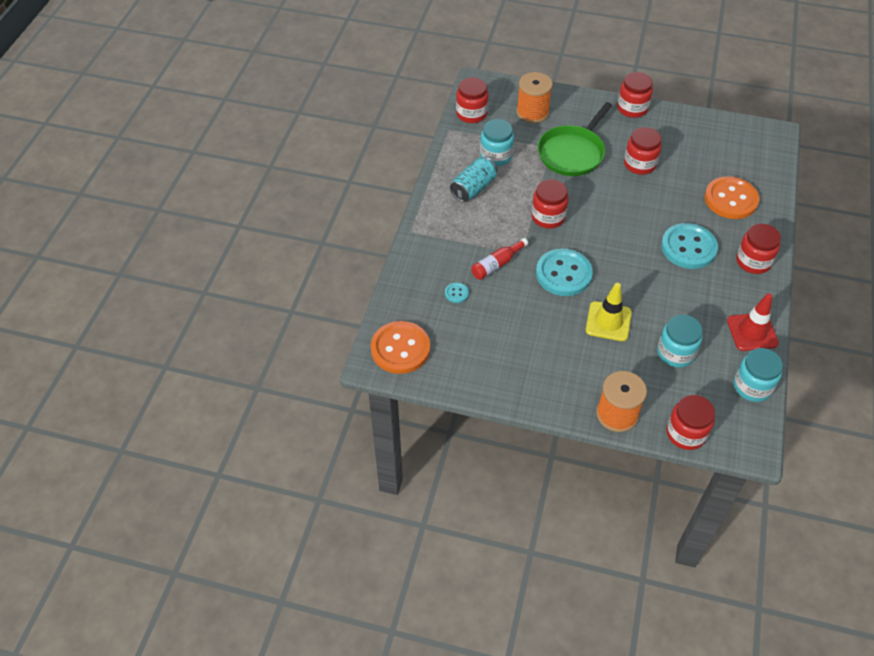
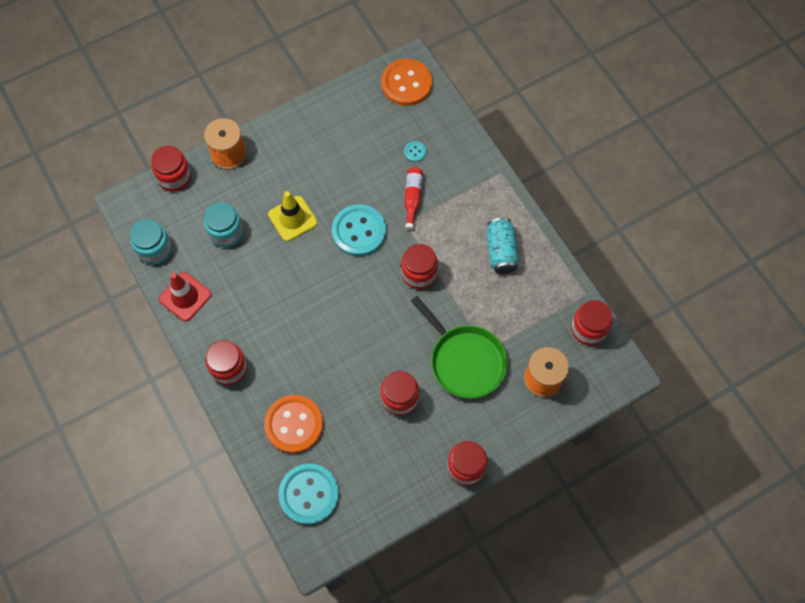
camera: 135 degrees right, 15 degrees up
turquoise jar [480,119,514,166] -> none
green pan [538,102,612,176] -> green pan turned 150 degrees clockwise [411,296,508,399]
turquoise button [661,223,718,269] -> turquoise button moved to [278,464,339,525]

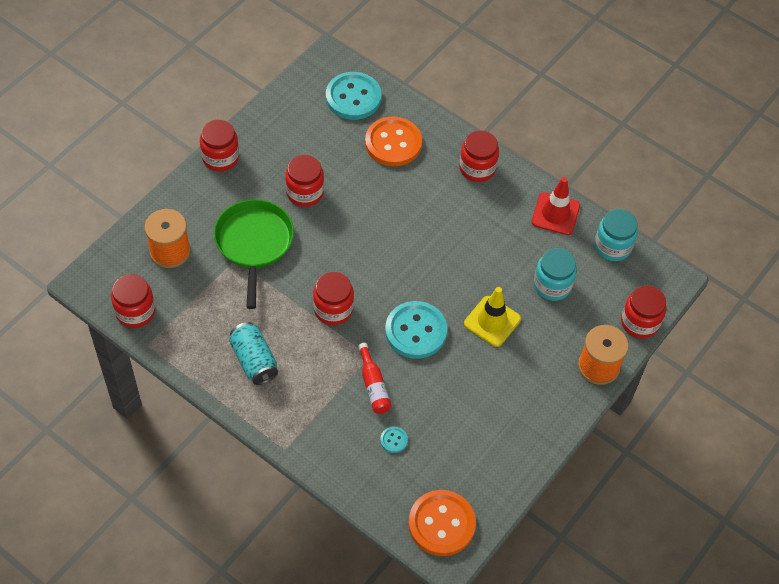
camera: 155 degrees right, 10 degrees down
green pan [411,296,508,399] -> green pan turned 60 degrees clockwise [214,199,294,309]

